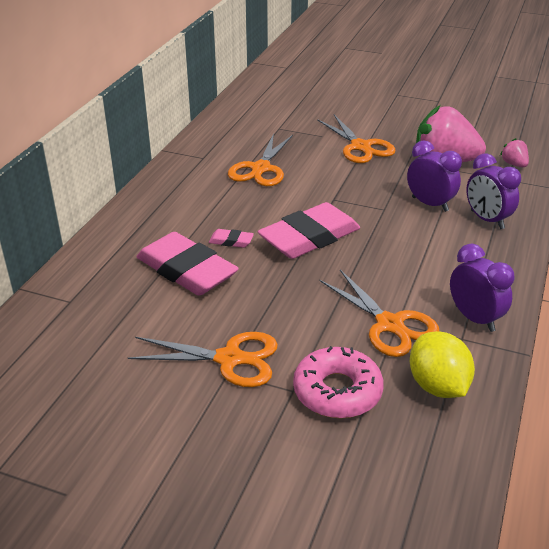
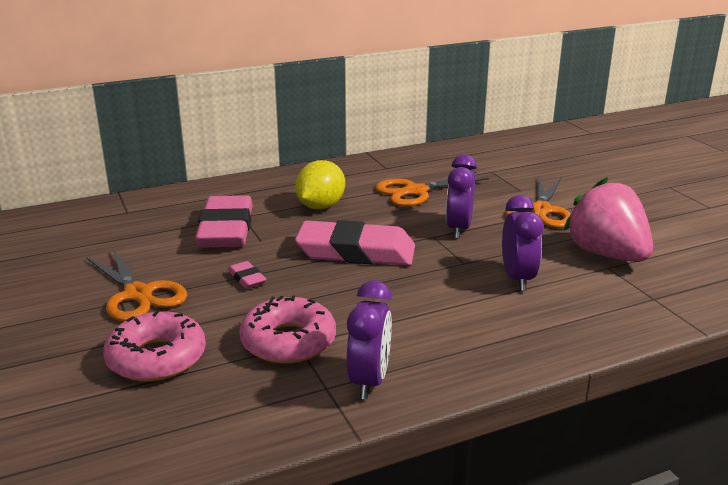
camera: 45 degrees right, 10 degrees down
pink eraser [209,229,254,248] -> pink eraser moved to [228,261,267,289]
orange scissors [320,270,440,357] -> pink donut [239,295,336,364]
yellow lemon [410,331,475,398] -> yellow lemon moved to [295,160,345,209]
purple clock [466,153,521,229] -> purple clock moved to [446,154,477,239]
pink strawberry [500,138,529,167] -> none

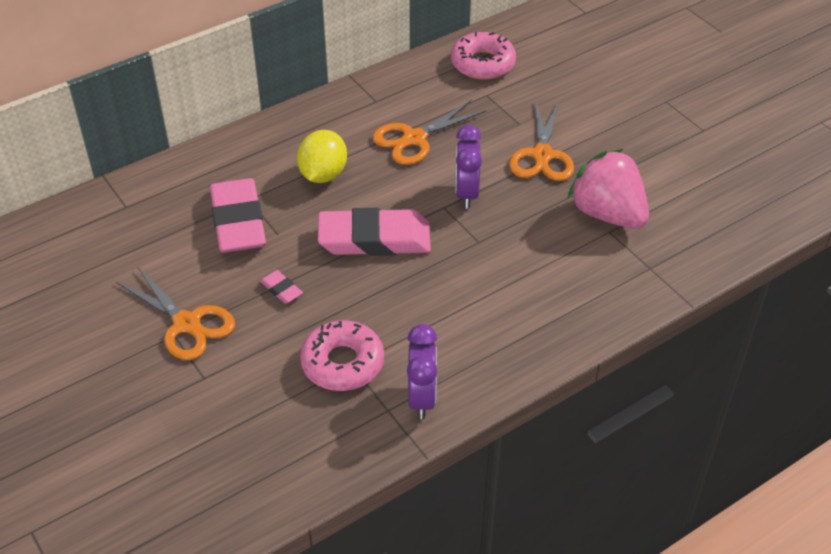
camera: 10 degrees left, 20 degrees up
pink donut [103,310,206,382] -> pink donut moved to [451,32,516,80]
purple clock [502,195,543,291] -> none

